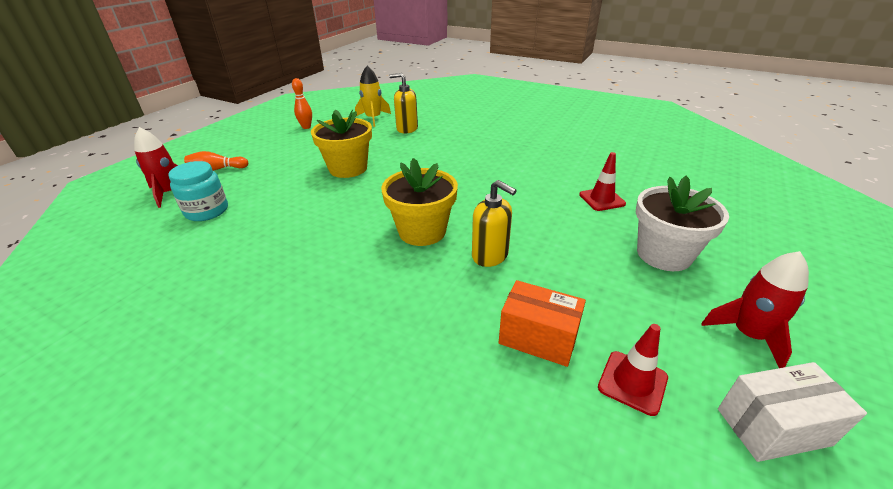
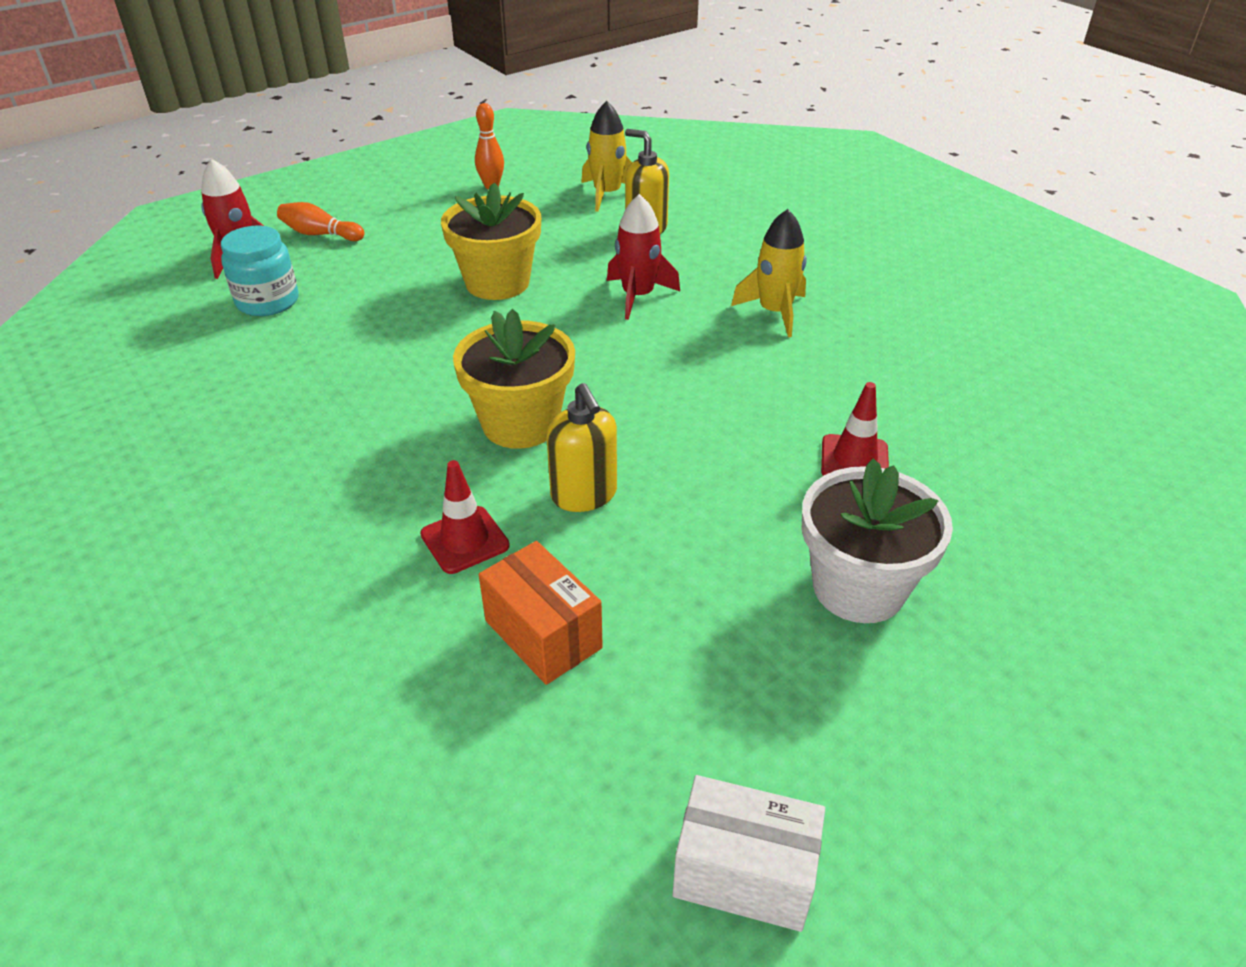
camera: 25 degrees right, 5 degrees up
red traffic cone [598,324,668,416] -> red traffic cone moved to [420,460,510,574]
red rocket [701,251,809,368] -> red rocket moved to [607,194,680,320]
none -> yellow rocket [731,209,807,337]

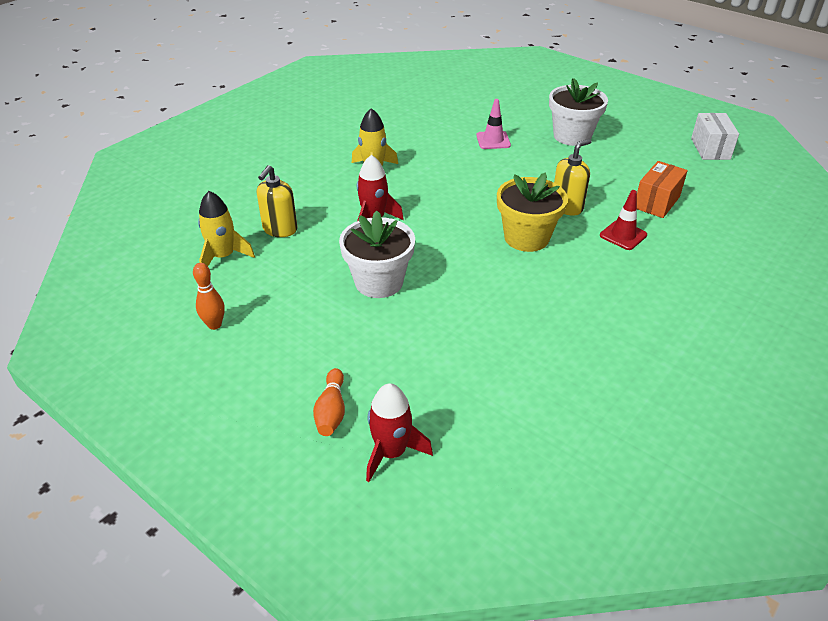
camera: 105 degrees left, 0 degrees up
turquoise jar [221,226,299,316] -> none
yellow flower pot [441,182,541,300] -> white flower pot [339,211,415,298]
red traffic cone [821,382,889,476] -> pink traffic cone [476,99,511,149]

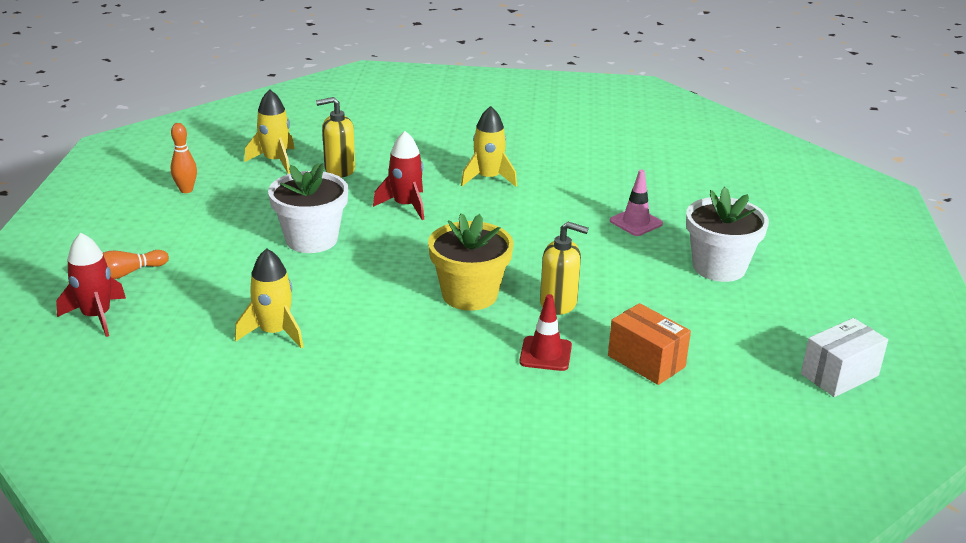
camera: 55 degrees right, 10 degrees down
orange box [637,161,688,218] -> orange box turned 45 degrees clockwise [608,303,691,385]
none -> yellow rocket [235,248,303,348]

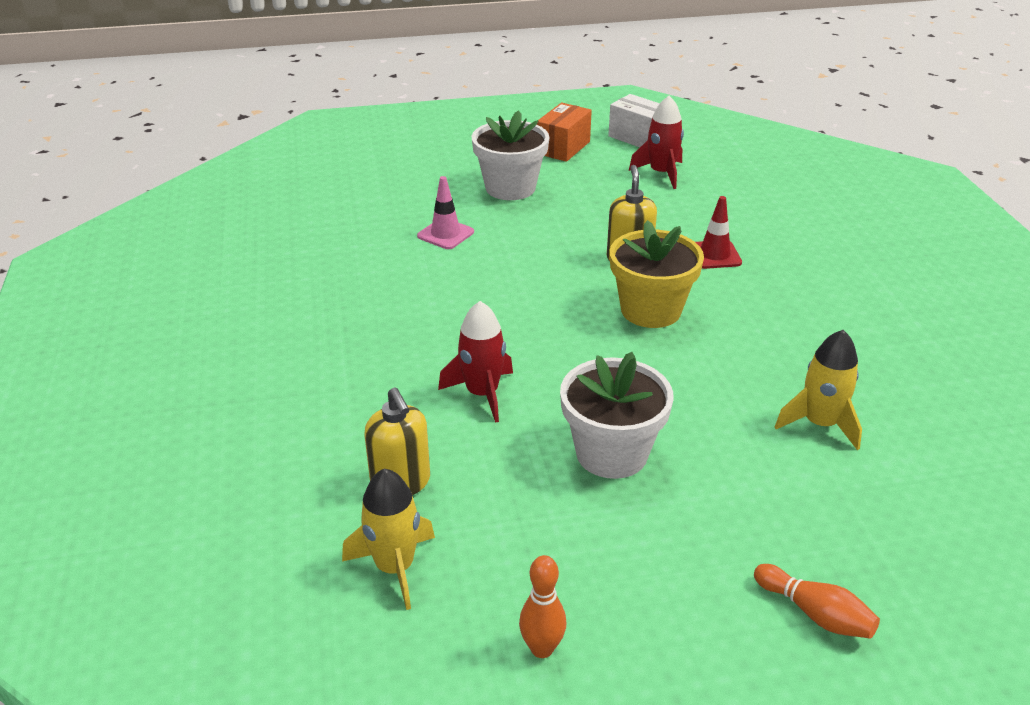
camera: 105 degrees left, 5 degrees up
red rocket [56,233,126,337] -> red rocket moved to [629,96,684,189]
yellow rocket [461,106,517,187] -> none
orange box [608,303,691,385] -> orange box moved to [537,103,592,162]

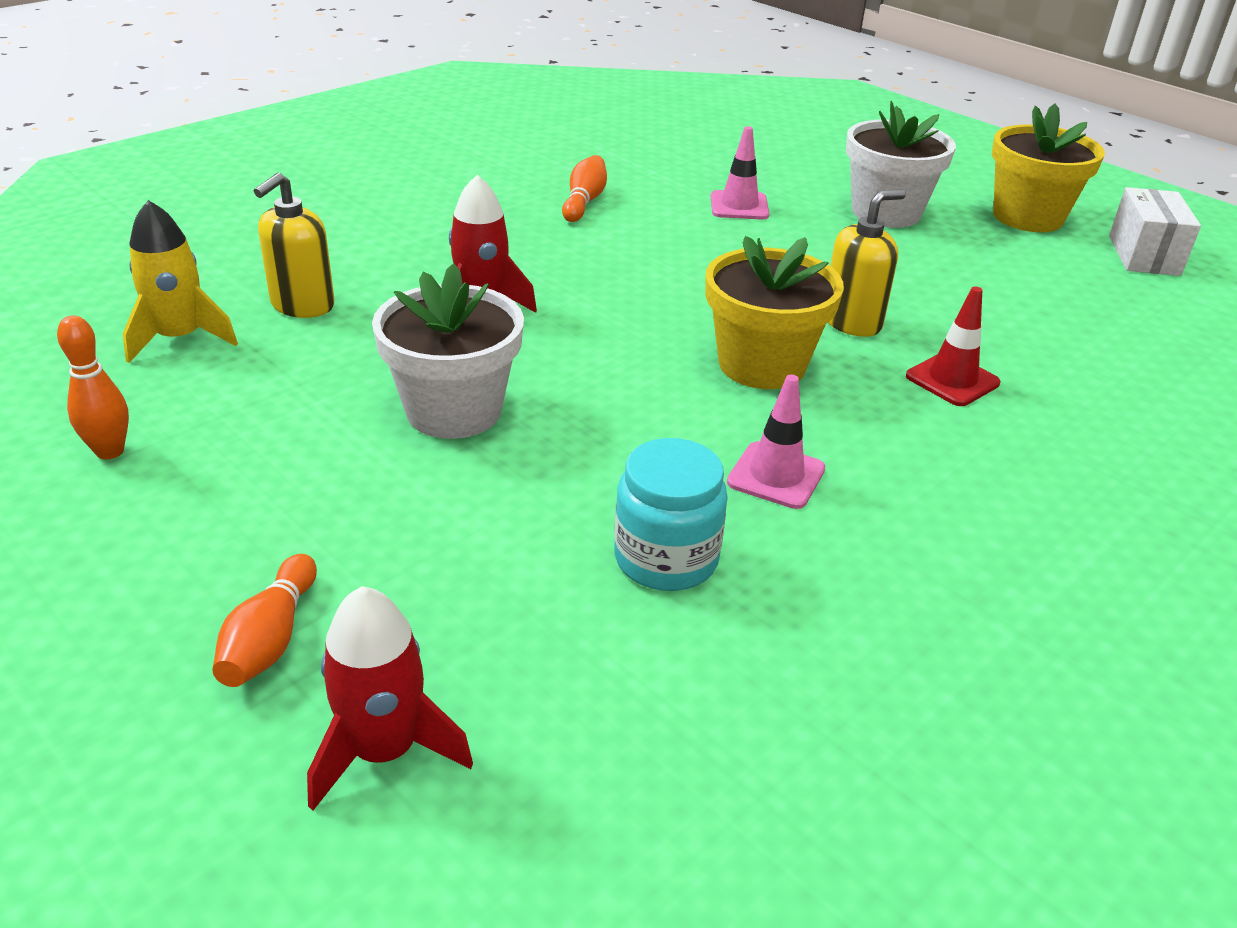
camera: 55 degrees right, 0 degrees up
orange box [537,103,592,162] -> yellow flower pot [992,103,1105,232]
red rocket [629,96,684,189] -> red rocket moved to [307,586,473,811]
yellow rocket [775,330,862,450] -> turquoise jar [614,438,728,591]
none -> orange bowling pin [562,155,607,222]
none -> pink traffic cone [727,374,825,509]

